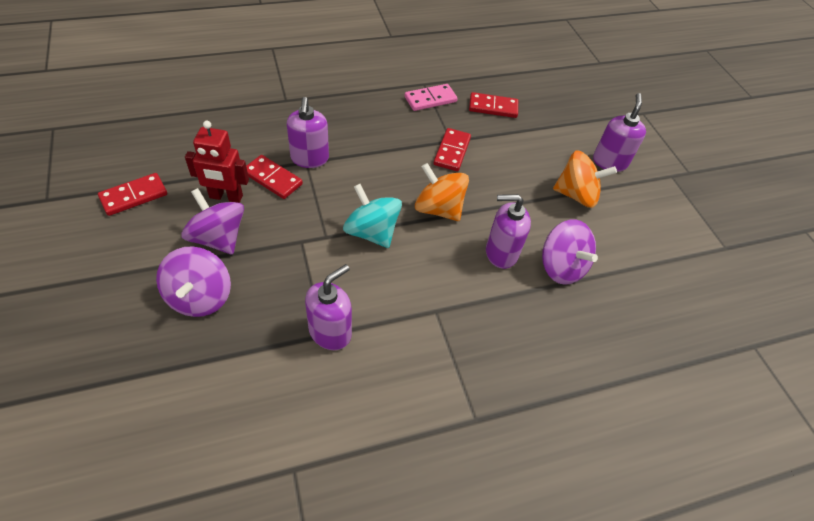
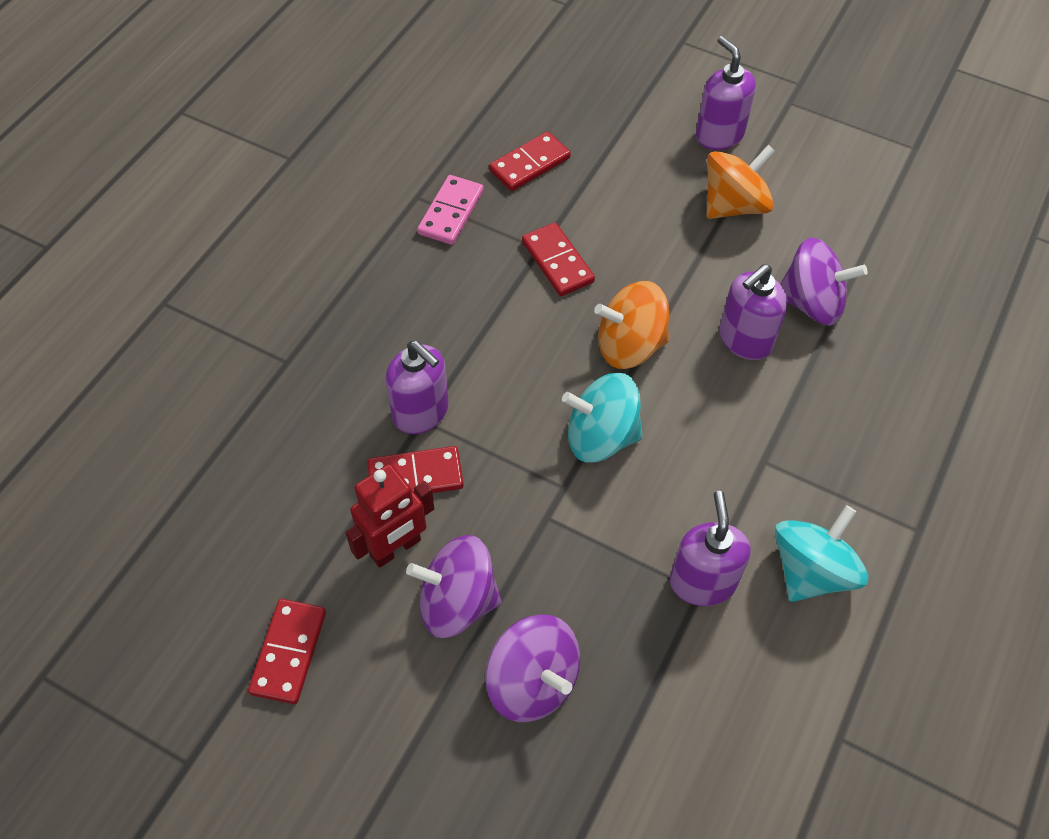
camera: 40 degrees left, 5 degrees up
none -> turquoise spinning top [774,505,868,602]

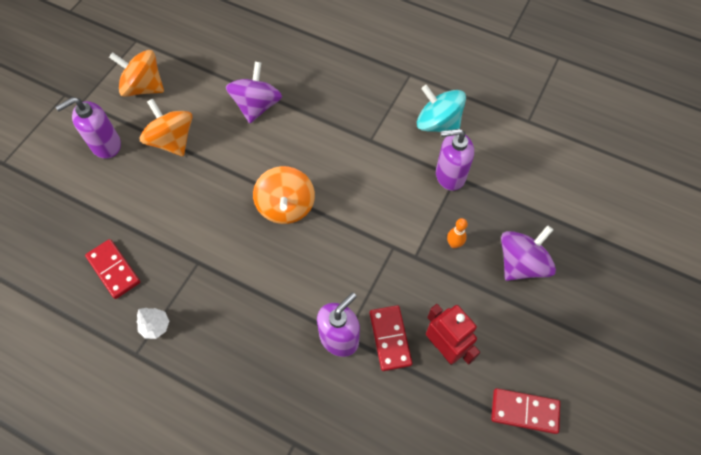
camera: 90 degrees left, 5 degrees up
purple spinning top [406,535,502,638] -> none
pink domino [417,175,484,245] -> white tree [137,308,169,339]
red domino [522,223,595,296] -> none
turquoise spinning top [562,373,643,463] -> none
purple soap dispenser [719,264,788,360] -> none
none -> orange spinning top [109,50,164,97]
none -> orange bowling pin [447,218,468,248]

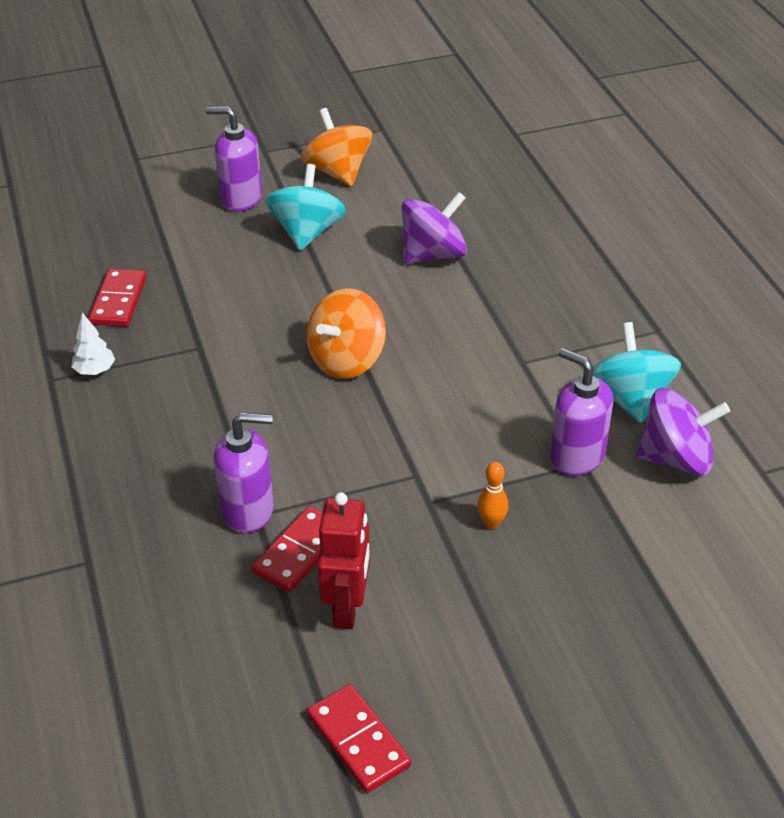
camera: 45 degrees right, 20 degrees down
orange spinning top [140,99,193,156] -> turquoise spinning top [266,164,346,250]
purple spinning top [501,225,556,281] -> purple spinning top moved to [636,388,730,476]

